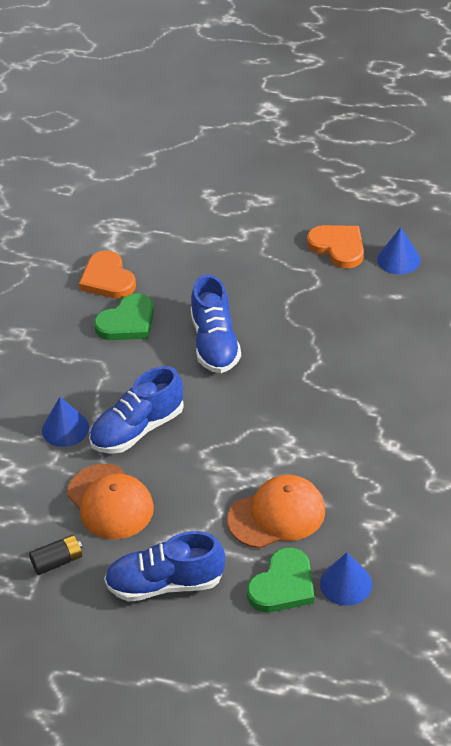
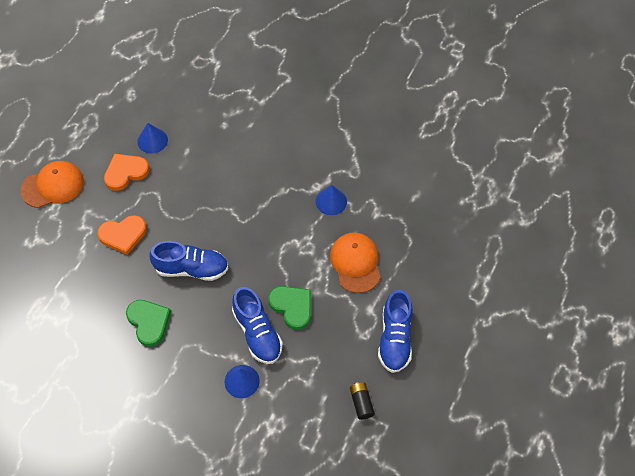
camera: 80 degrees left, 15 degrees up
orange cap [67,464,154,539] -> orange cap moved to [21,161,84,208]
orange heart [79,251,136,299] -> orange heart moved to [97,215,147,255]
green heart [247,547,314,612] -> green heart moved to [268,286,311,330]
blue cone [320,552,372,606] -> blue cone moved to [315,185,347,215]

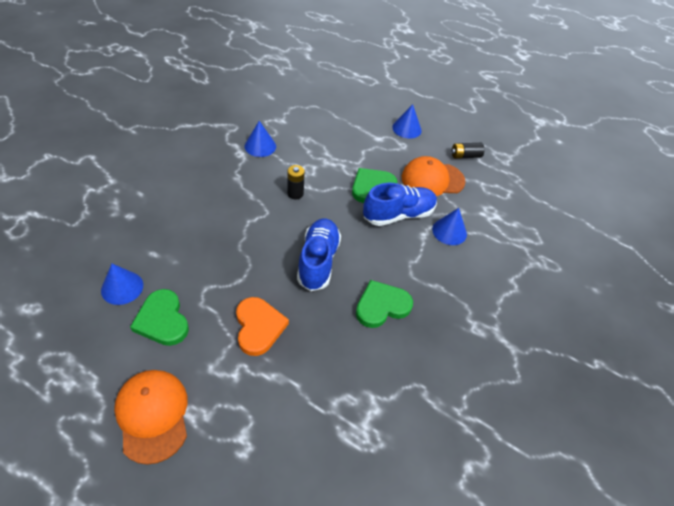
camera: 90 degrees left, 10 degrees down
orange heart [104,154,150,191] -> green heart [130,289,189,346]
orange cap [330,233,381,293] -> orange cap moved to [402,156,465,196]
blue shoe [378,290,413,373] -> blue cone [392,104,422,139]
none -> black battery [287,165,305,199]

